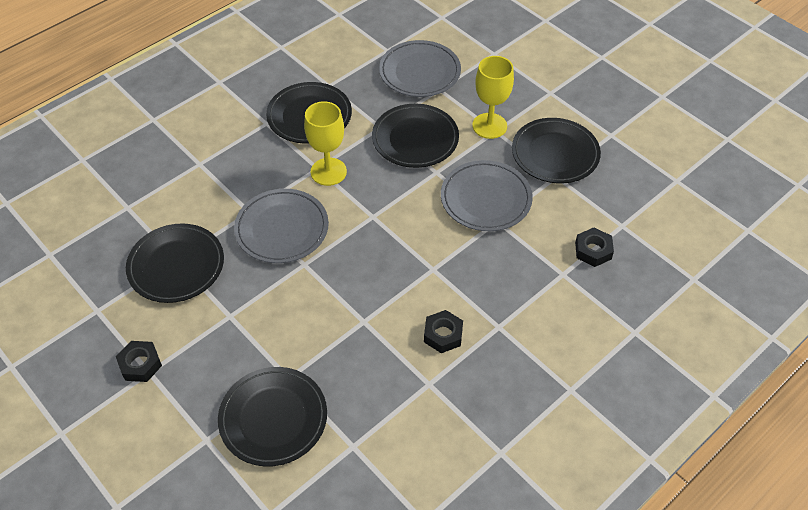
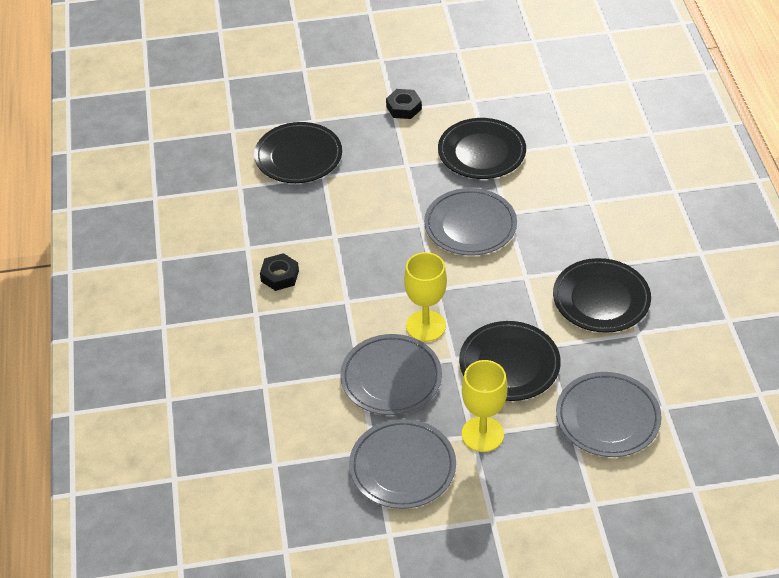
camera: 125 degrees right, 5 degrees down
yellow goblet [304,101,347,186] -> yellow goblet moved to [404,252,447,342]
black plate [512,118,601,183] -> grey plate [349,419,456,509]
black nut [575,227,614,267] -> none

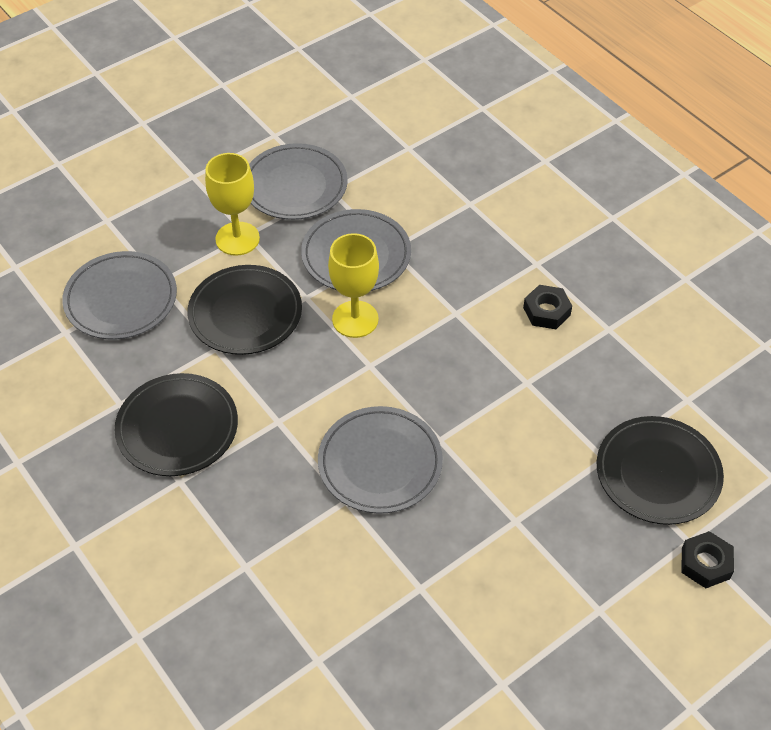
camera: 150 degrees right, 5 degrees up
black nut [386,89,422,119] -> black nut moved to [682,531,734,588]
black plate [438,118,526,179] -> none

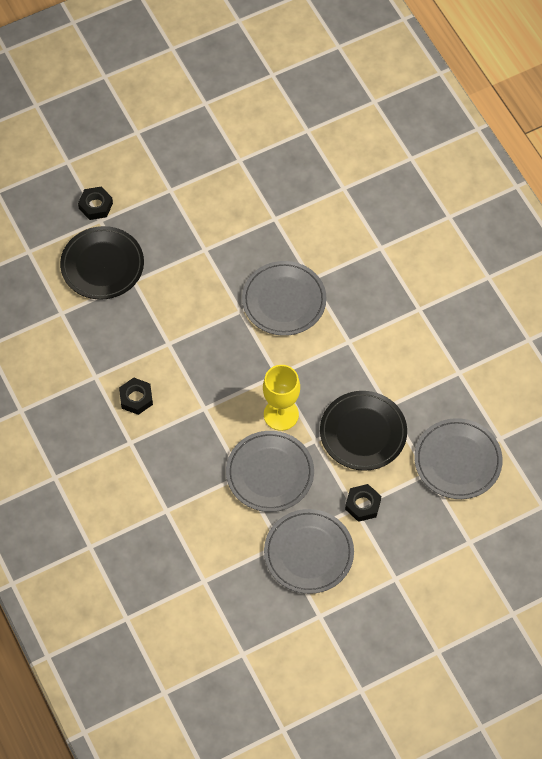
camera: 170 degrees left, 10 degrees up
black plate [115,373,238,476] -> none
yellow goblet [205,153,260,256] -> black nut [345,484,381,522]

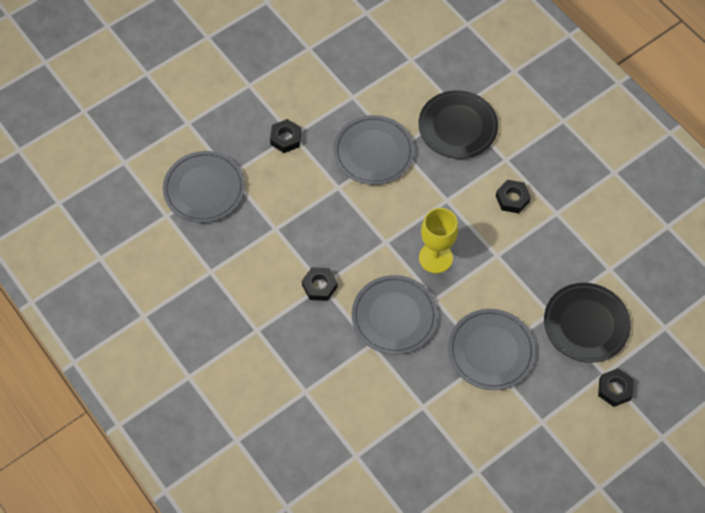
camera: 170 degrees right, 0 degrees up
yellow goblet [263,365,300,431] -> yellow goblet moved to [419,208,458,273]
grey plate [264,509,354,594] -> grey plate moved to [448,309,536,390]
black plate [320,391,407,471] -> black plate moved to [418,90,498,159]
none -> black nut [302,267,338,301]

